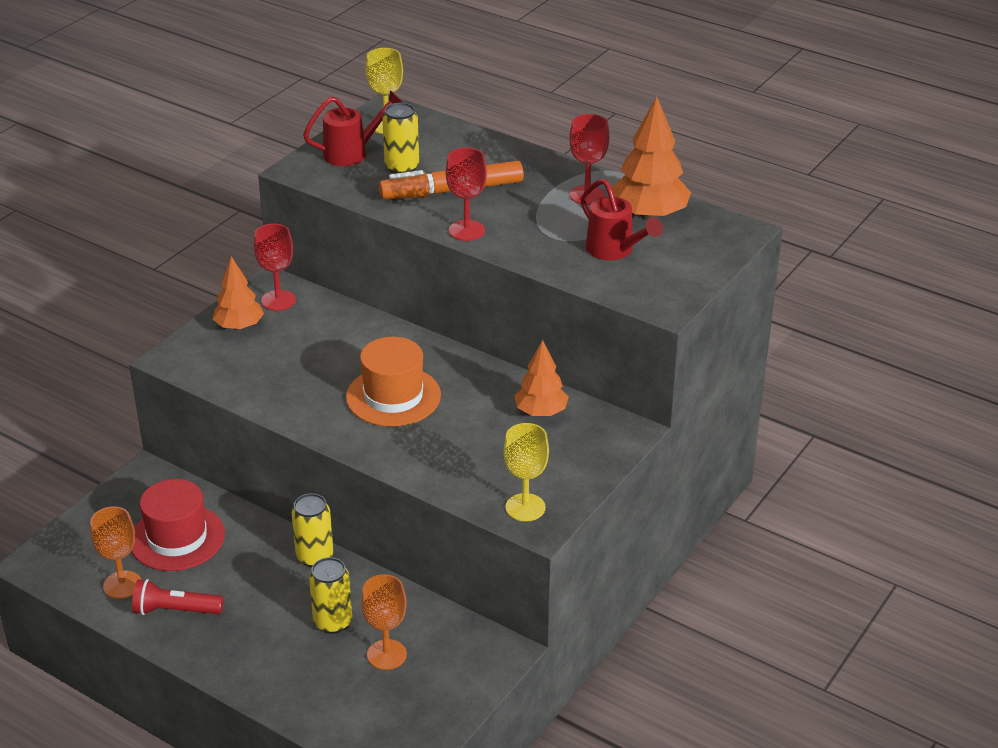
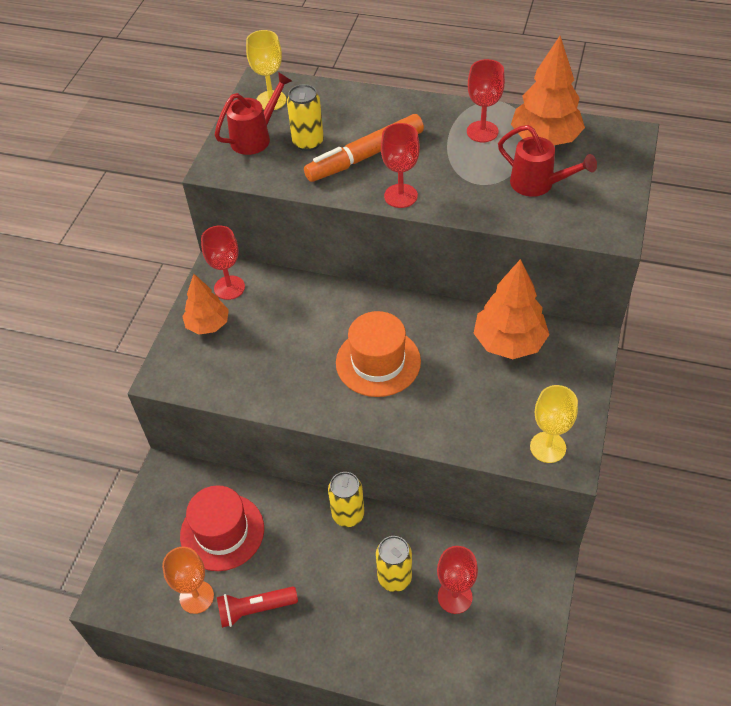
camera: 15 degrees left, 15 degrees up
orange goblet [361,574,407,670] -> red goblet [437,546,478,614]
orange tree [514,340,568,416] -> orange tree [474,259,550,359], size x1.54

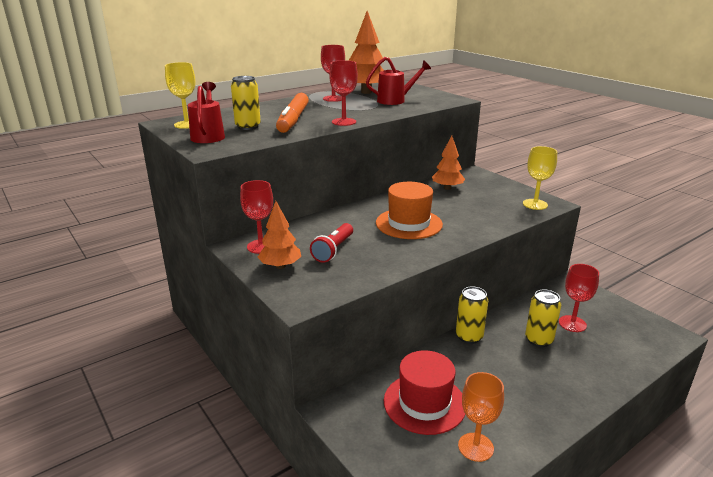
camera: 55 degrees left, 25 degrees down
red flashlight [217,586,298,628] -> red flashlight moved to [310,223,353,263]
orange tree [474,259,550,359] -> orange tree [432,136,465,190], size x0.65

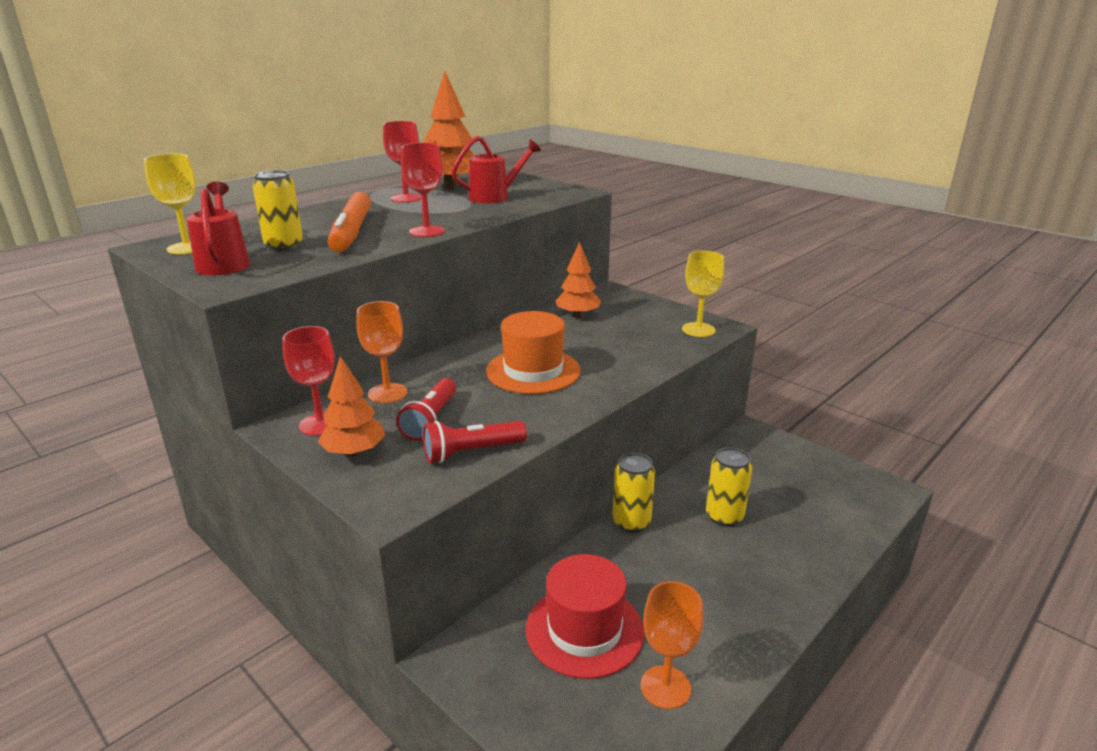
camera: 10 degrees left, 0 degrees up
red goblet [559,264,599,332] -> none
none -> orange goblet [356,301,407,403]
none -> red flashlight [423,421,527,463]

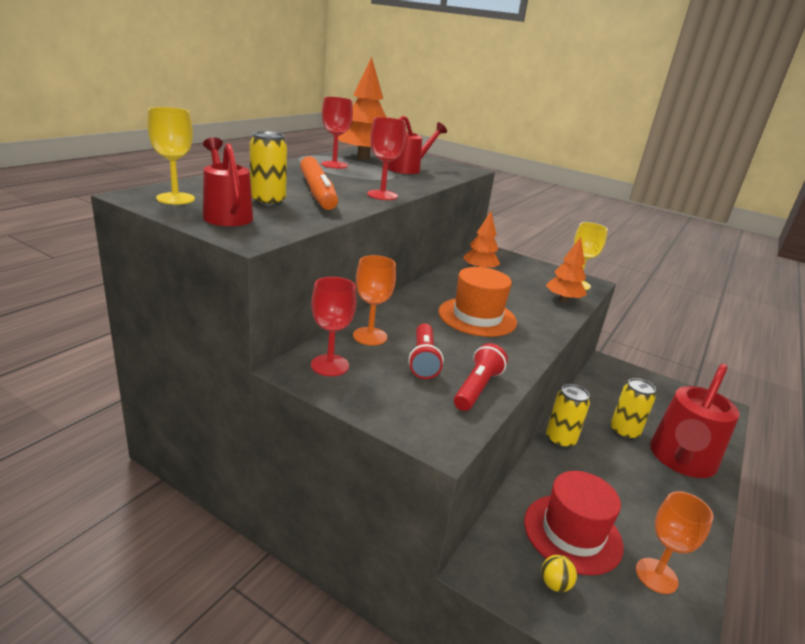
camera: 15 degrees left, 0 degrees up
orange tree [318,356,385,457] -> orange tree moved to [546,237,587,302]
red flashlight [423,421,527,463] -> red flashlight turned 150 degrees clockwise [454,343,508,411]
none -> yellow ball [541,555,577,592]
none -> red watering can [650,363,740,478]

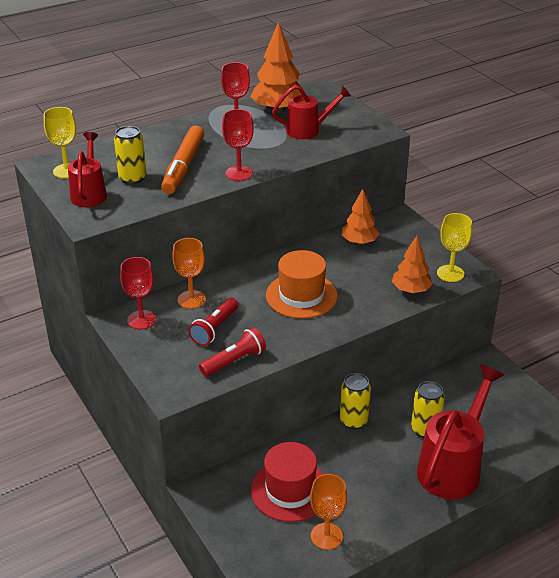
camera: 30 degrees right, 10 degrees up
yellow ball [541,555,577,592] -> none
red watering can [650,363,740,478] -> red watering can turned 150 degrees clockwise [417,365,504,499]

